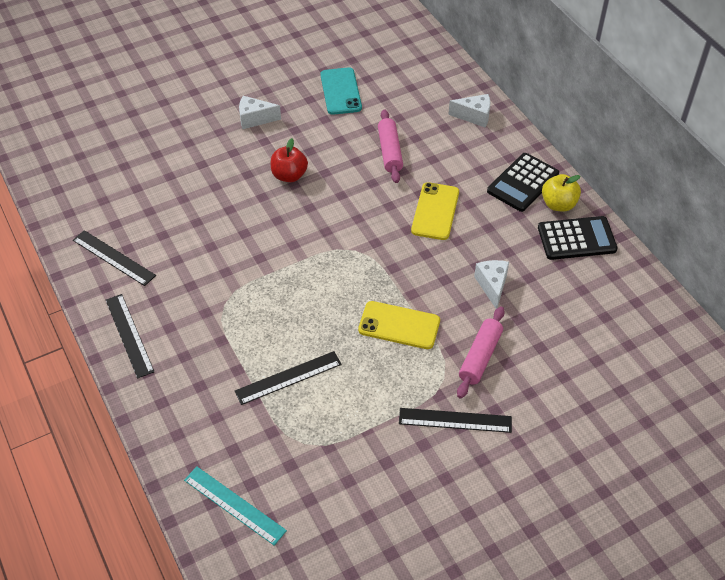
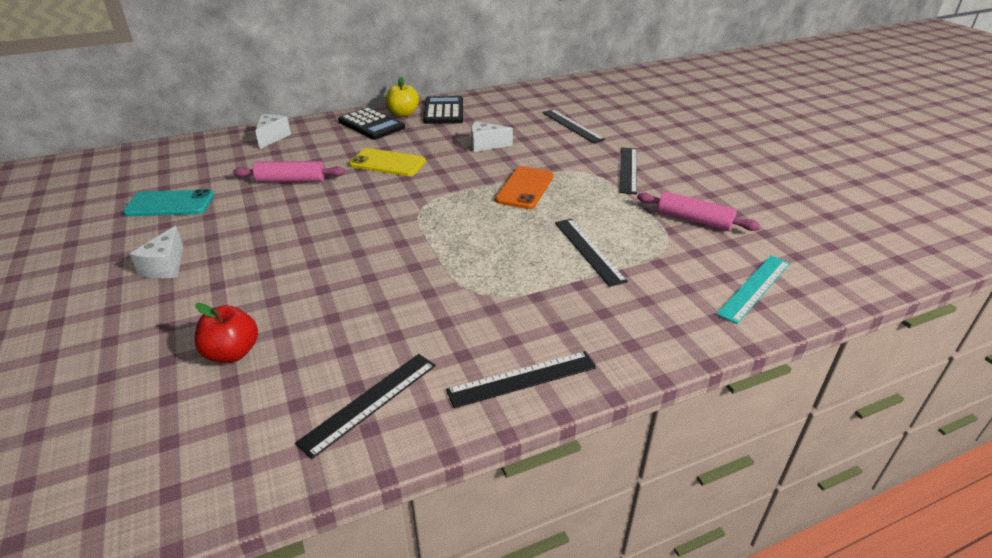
camera: 85 degrees left, 15 degrees down
red apple [271,138,308,182] -> red apple moved to [194,303,258,363]
yellow phone [358,301,440,349] -> orange phone [495,166,553,209]
pink rolling pin [457,306,505,399] -> pink rolling pin moved to [637,192,760,231]
none -> black ruler [542,109,605,143]

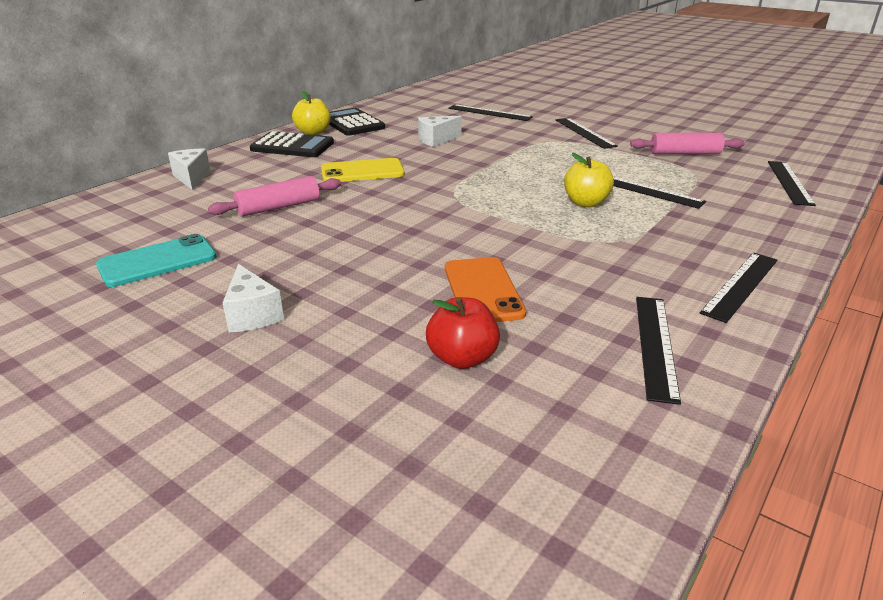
camera: 30 degrees left, 5 degrees down
orange phone [495,166,553,209] -> orange phone moved to [445,257,526,322]
turquoise ruler [716,255,790,324] -> black ruler [768,161,816,206]
none -> yellow apple [564,153,614,207]

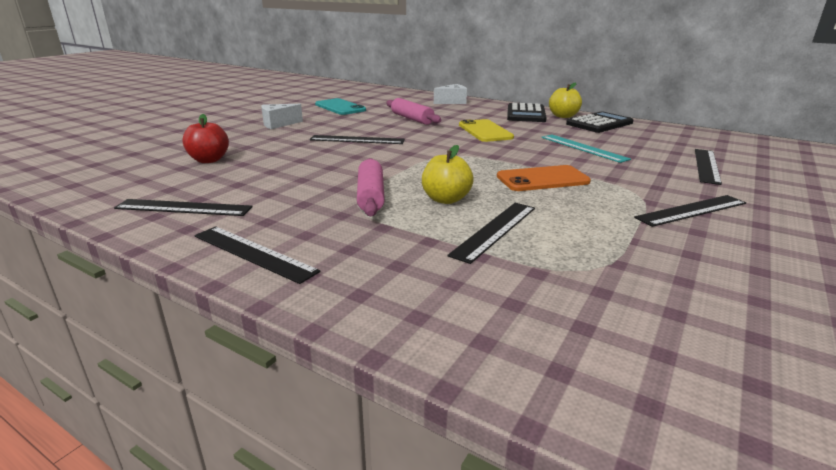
camera: 85 degrees right, 5 degrees down
white cheese [418,115,462,147] -> turquoise ruler [541,134,631,163]
orange phone [445,257,526,322] -> orange phone moved to [497,165,591,191]
pink rolling pin [630,133,745,154] -> pink rolling pin moved to [357,158,385,216]
black ruler [768,161,816,206] -> black ruler moved to [309,135,405,144]

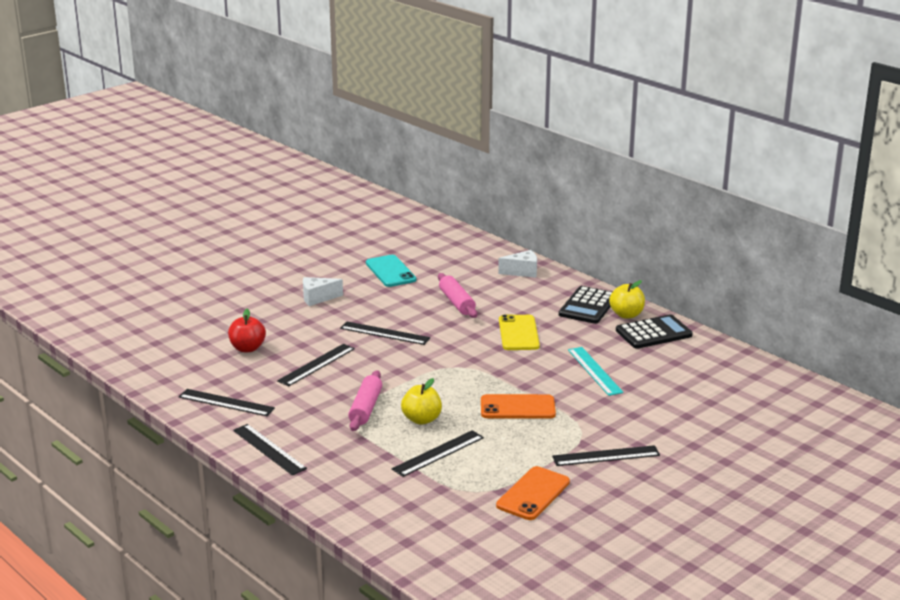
camera: 15 degrees right, 0 degrees up
black ruler [695,149,722,185] -> black ruler moved to [277,344,355,386]
none -> orange phone [496,466,570,520]

